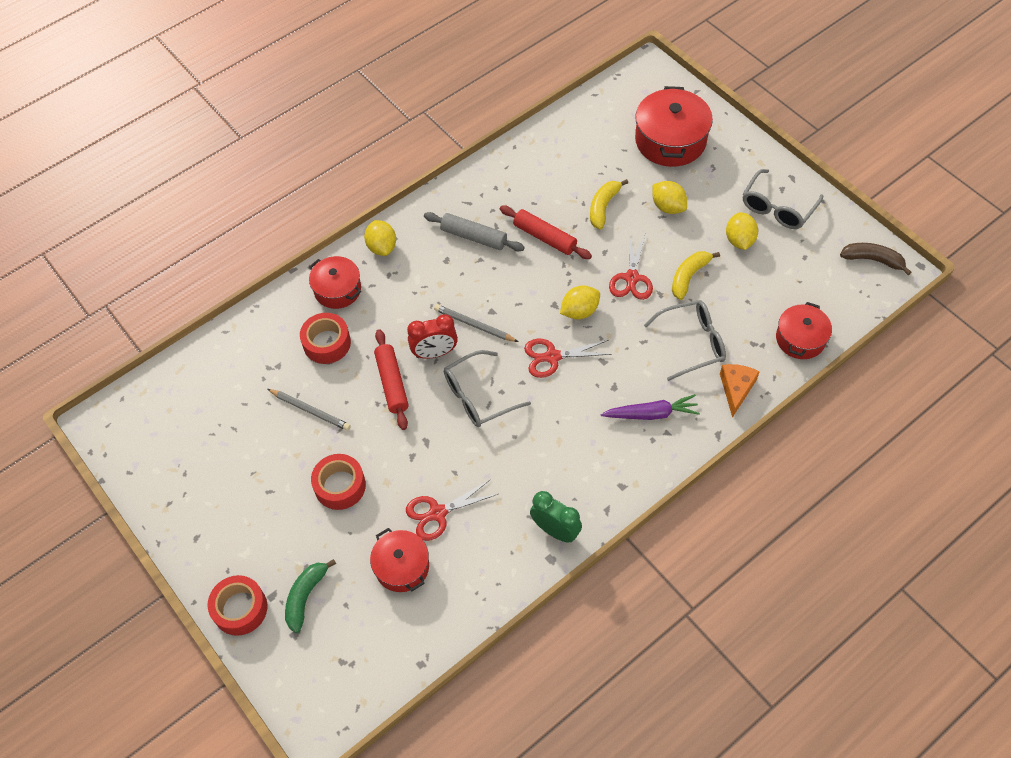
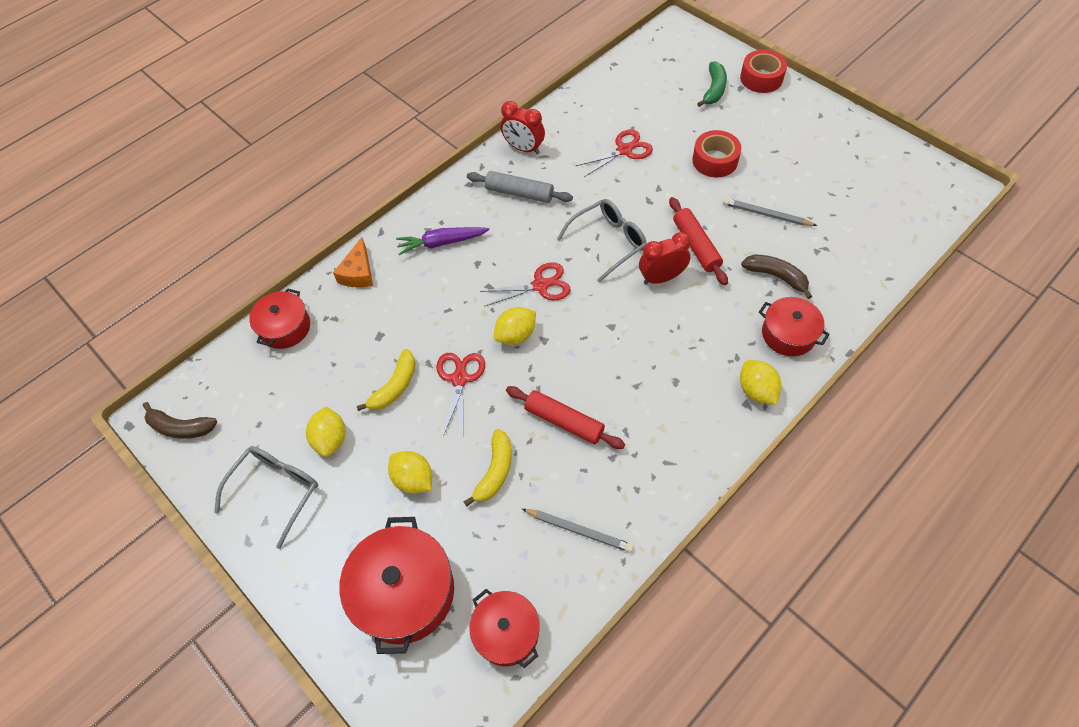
camera: 175 degrees right, 0 degrees up
red tape [300,313,351,364] -> brown banana [741,254,812,299]
red pot [370,528,429,592] -> red pot moved to [469,589,540,668]
grey rolling pin [424,212,525,251] -> grey rolling pin moved to [467,171,573,203]
grey pencil [434,304,518,342] -> grey pencil moved to [522,509,634,552]
green clock [530,491,582,543] -> red clock [501,101,545,154]
grey glasses [644,300,726,381] -> none

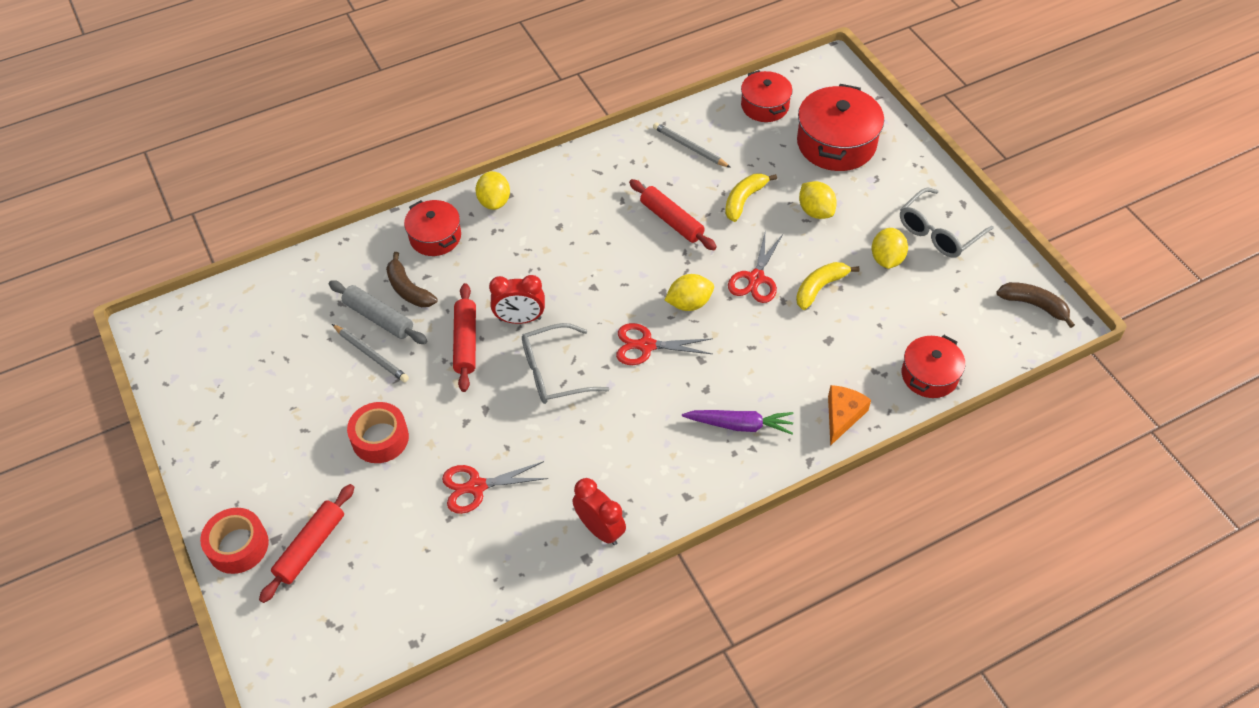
camera: 165 degrees left, 5 degrees down
grey rolling pin [467,171,573,203] -> grey rolling pin moved to [329,280,427,344]
green banana [697,61,727,107] -> red rolling pin [259,484,354,603]

